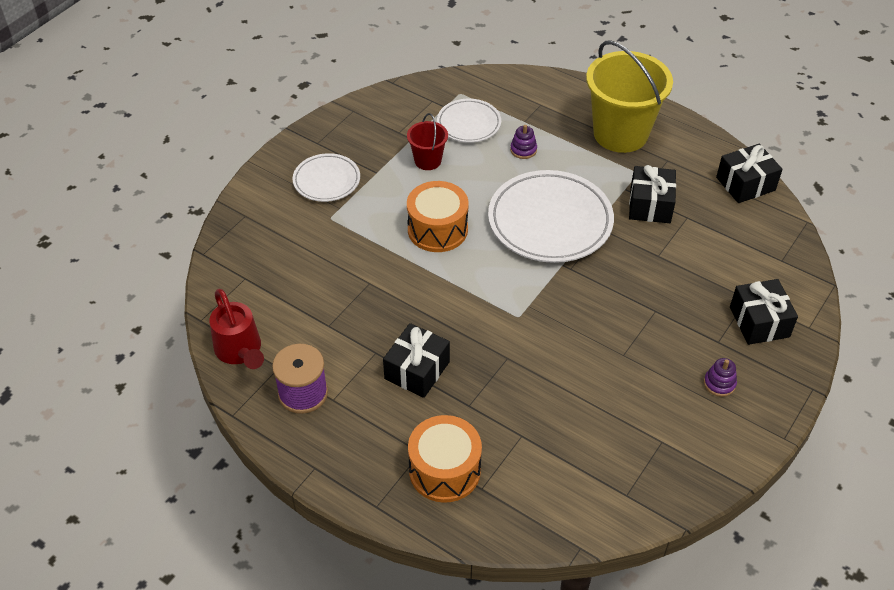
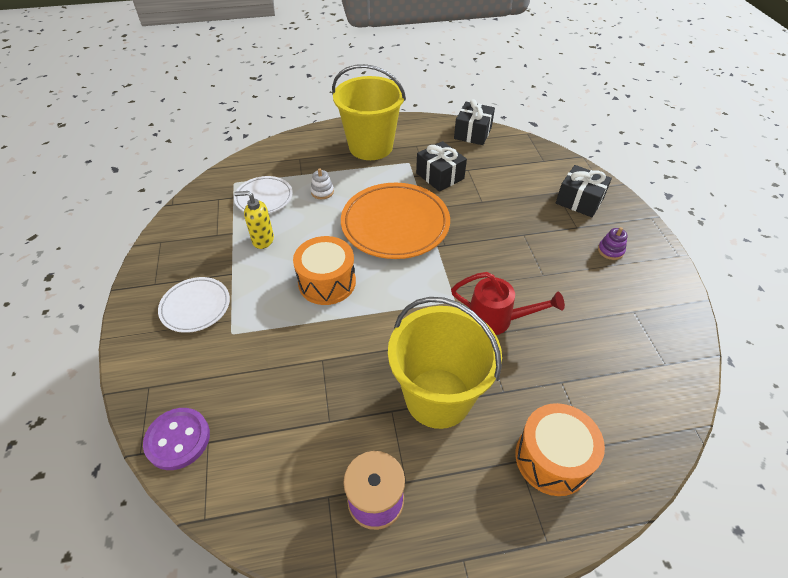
camera: 45 degrees left, 0 degrees up
red watering can [209,289,264,369] -> red watering can moved to [451,272,565,335]
black gift [383,323,450,398] -> yellow bucket [388,297,502,429]
red bucket [407,113,448,170] -> yellow soap dispenser [234,191,274,249]
white plate [488,170,614,263] -> orange plate [341,183,450,259]
purple stacking toy [510,125,537,159] -> white stacking toy [310,168,334,199]
none -> purple button [143,408,210,470]

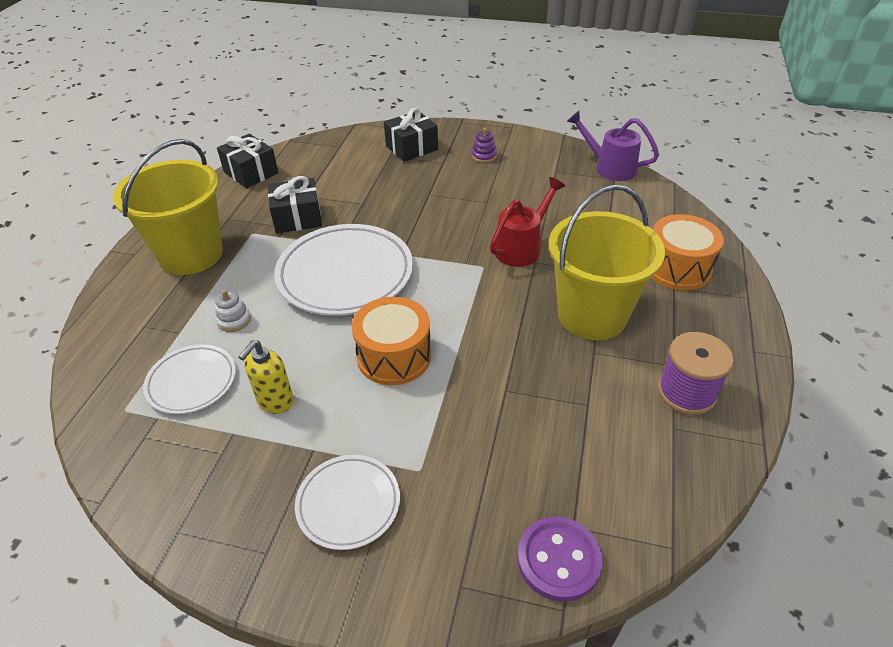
camera: 65 degrees left, 5 degrees down
orange plate [341,183,450,259] -> white plate [274,224,413,316]
none -> purple watering can [566,110,659,181]

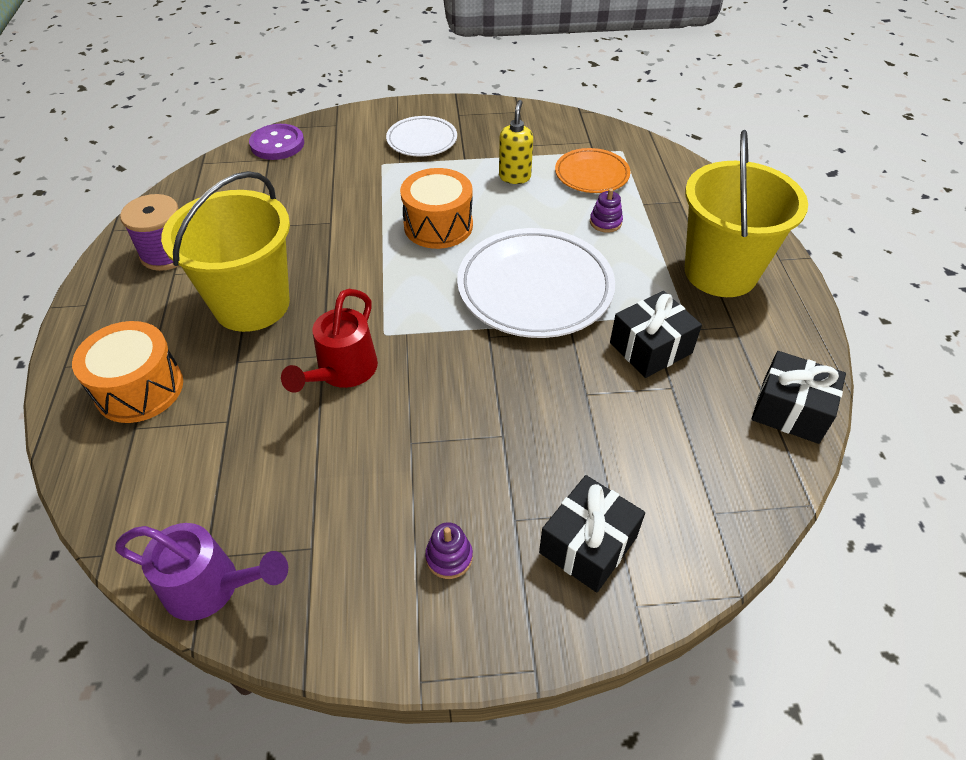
camera: 160 degrees right, 5 degrees up
white plate [143,344,236,414] -> orange plate [555,148,630,193]
white stacking toy [215,290,251,332] -> purple stacking toy [590,189,623,232]

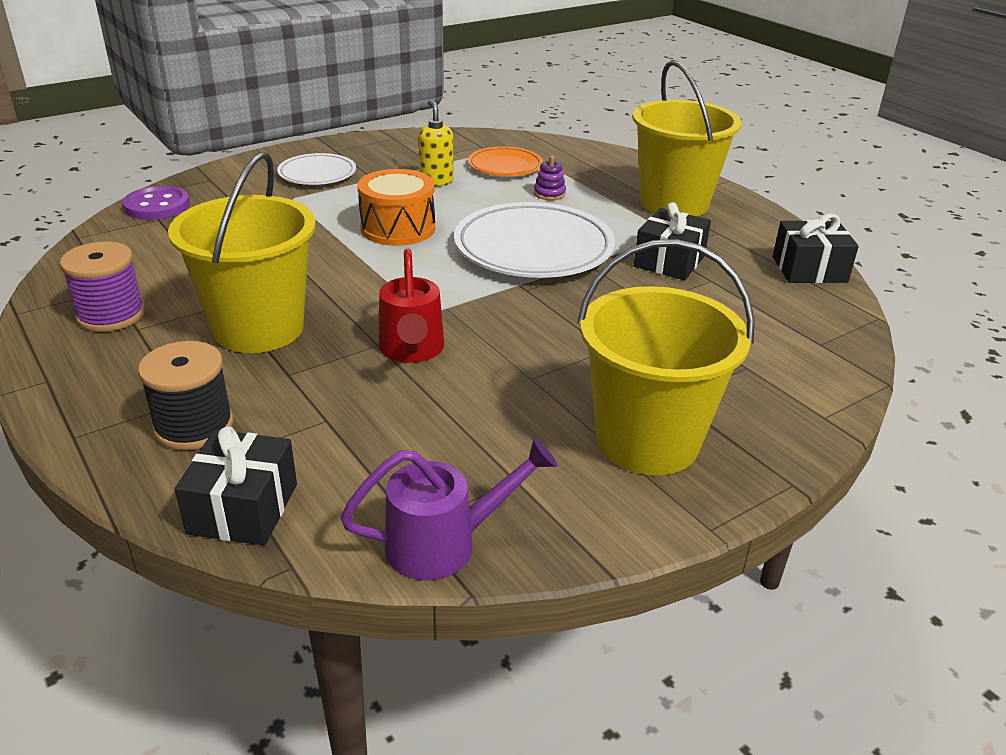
camera: 30 degrees left, 15 degrees down
orange drum [72,321,183,423] -> black spool [138,341,233,450]
purple stacking toy [425,522,473,579] -> yellow bucket [577,239,755,475]
black gift [539,475,645,593] -> black gift moved to [175,426,297,545]

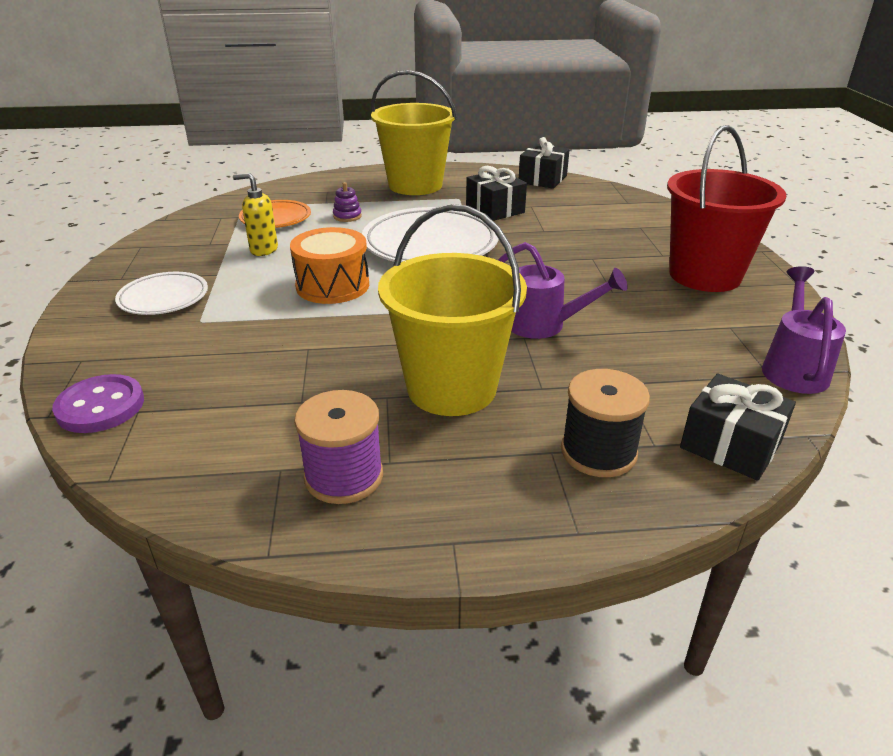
camera: 60 degrees left, 0 degrees up
red watering can [378,249,444,363] -> purple watering can [498,242,628,339]
yellow bucket [577,239,755,475] -> red bucket [667,125,786,292]

